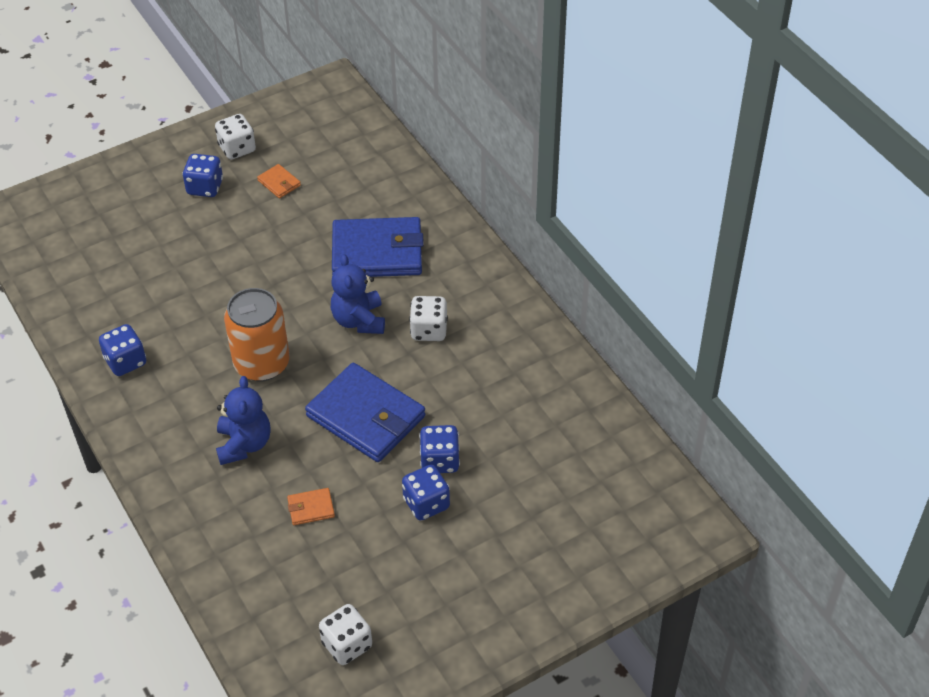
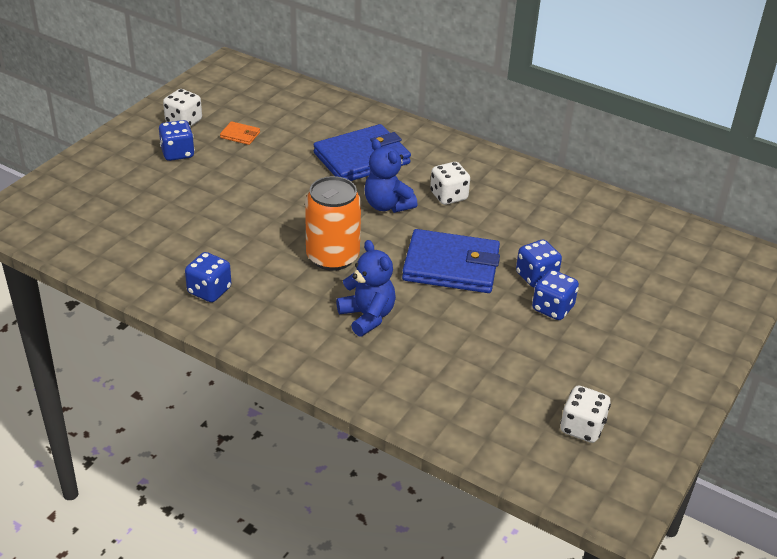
camera: 30 degrees left, 10 degrees down
orange wallet [287,488,335,525] -> none

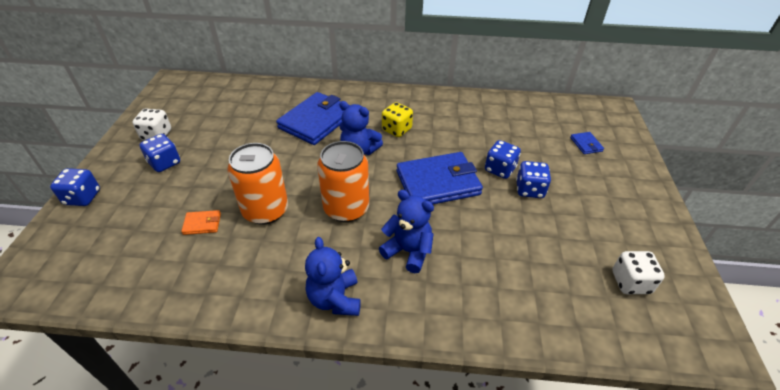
camera: 25 degrees left, 5 degrees up
blue dice [185,252,231,302] -> blue dice moved to [50,168,100,206]
orange wallet [220,121,260,145] -> orange wallet moved to [181,210,221,235]
white dice [430,162,470,205] -> yellow dice [382,102,413,137]
none -> orange can [227,143,288,225]
none -> blue teddy bear [305,237,361,316]
none -> blue wallet [570,132,604,154]

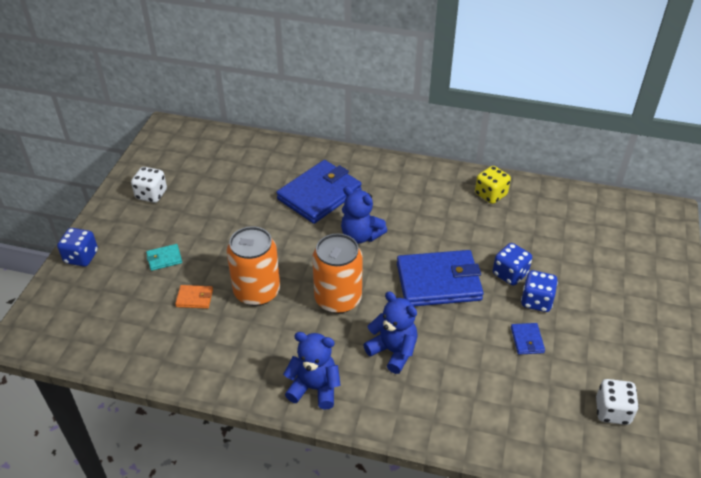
camera: 10 degrees right, 0 degrees up
blue dice [140,134,180,172] -> none
blue teddy bear [305,237,361,316] -> blue teddy bear turned 105 degrees clockwise [283,332,341,409]
yellow dice [382,102,413,137] -> yellow dice moved to [475,166,511,204]
blue wallet [570,132,604,154] -> blue wallet moved to [511,323,545,355]
none -> turquoise wallet [146,244,182,271]

